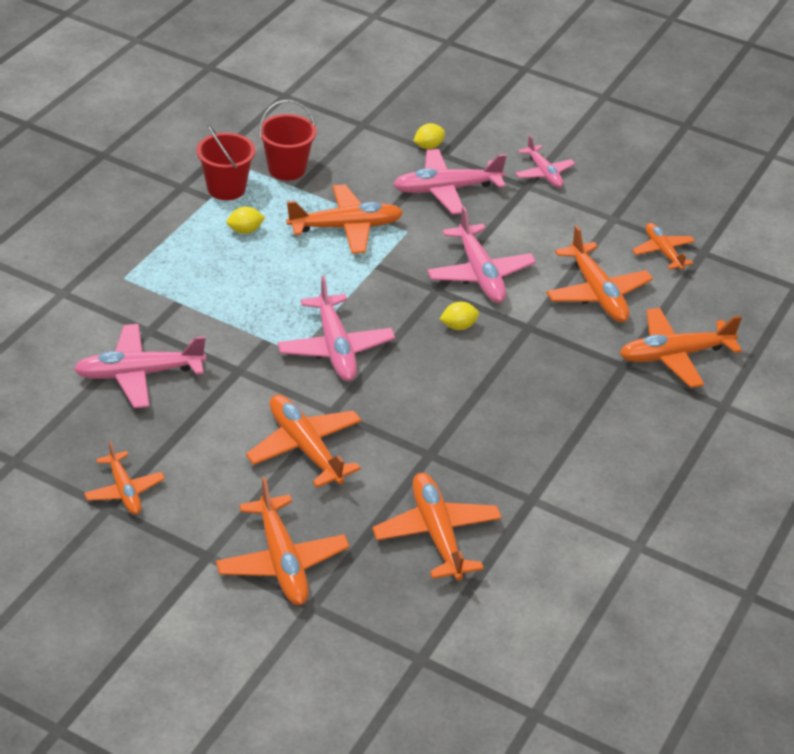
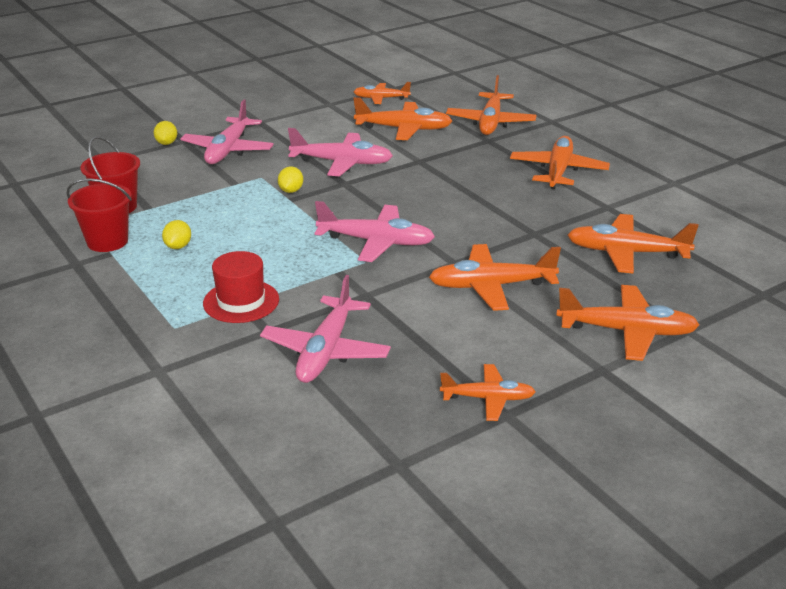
camera: 60 degrees left, 10 degrees down
orange plane [286,184,403,254] -> orange plane moved to [510,136,610,189]
yellow lemon [440,302,479,330] -> yellow lemon moved to [278,166,303,193]
pink plane [515,135,575,188] -> none
none -> red hat [203,251,279,323]

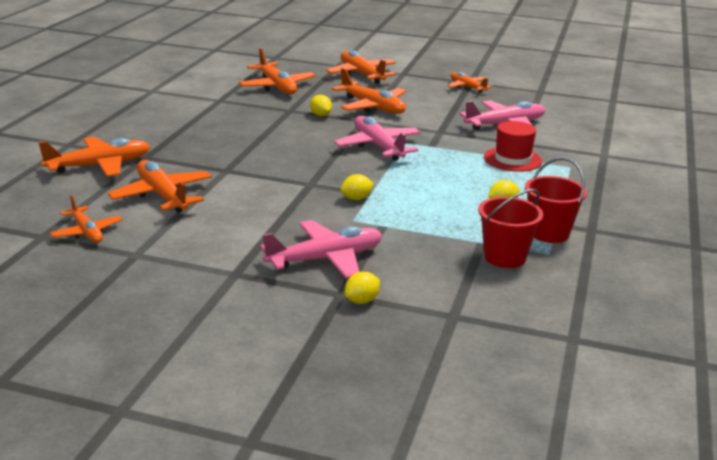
camera: 130 degrees left, 5 degrees down
pink plane [288,128,393,176] -> none
orange plane [510,136,610,189] -> none
none -> yellow lemon [310,95,332,116]

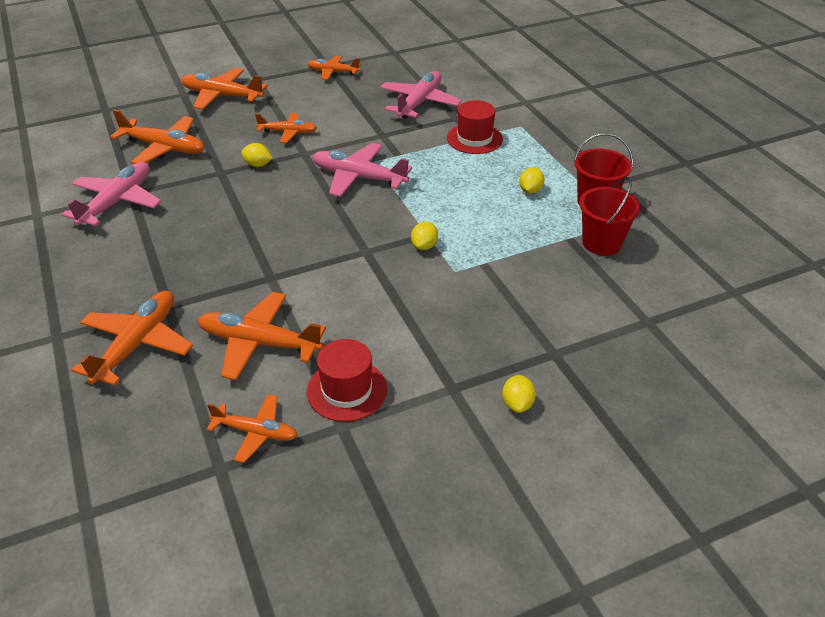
camera: 40 degrees left, 15 degrees up
pink plane [260,220,382,279] -> pink plane moved to [62,162,162,226]
orange plane [332,68,406,114] -> orange plane [255,113,317,143], size x0.62
yellow lemon [344,272,380,304] -> yellow lemon moved to [502,375,536,413]
none -> red hat [307,339,387,422]

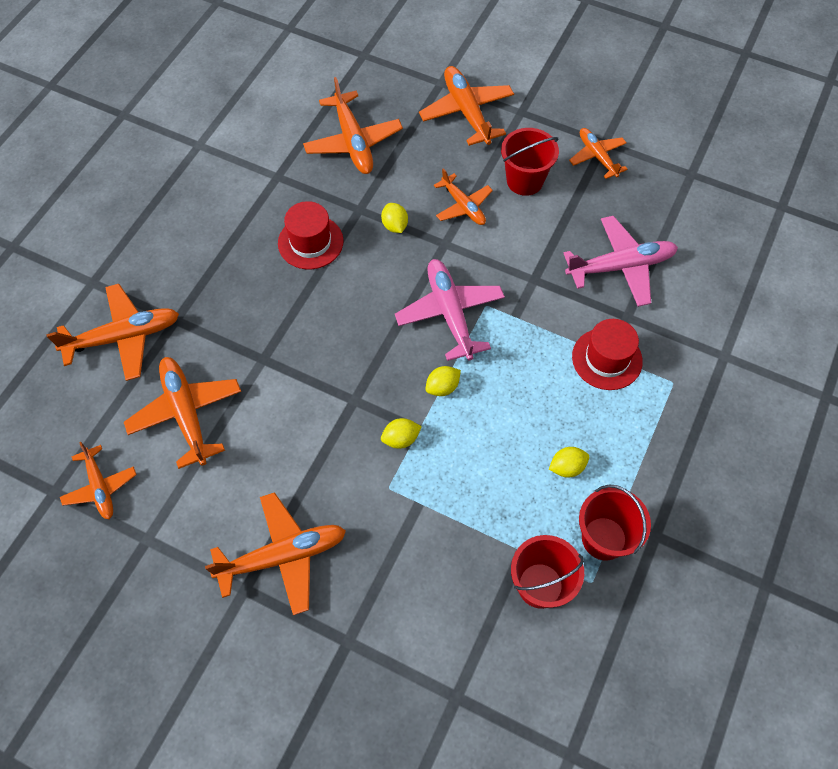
camera: 50 degrees right, 20 degrees up
pink plane [62,162,162,226] -> none
red hat [307,339,387,422] -> red hat moved to [278,201,344,269]
yellow lemon [502,375,536,413] -> yellow lemon moved to [426,366,461,396]
none -> orange plane [205,492,346,615]
none -> red bucket [501,128,559,196]

